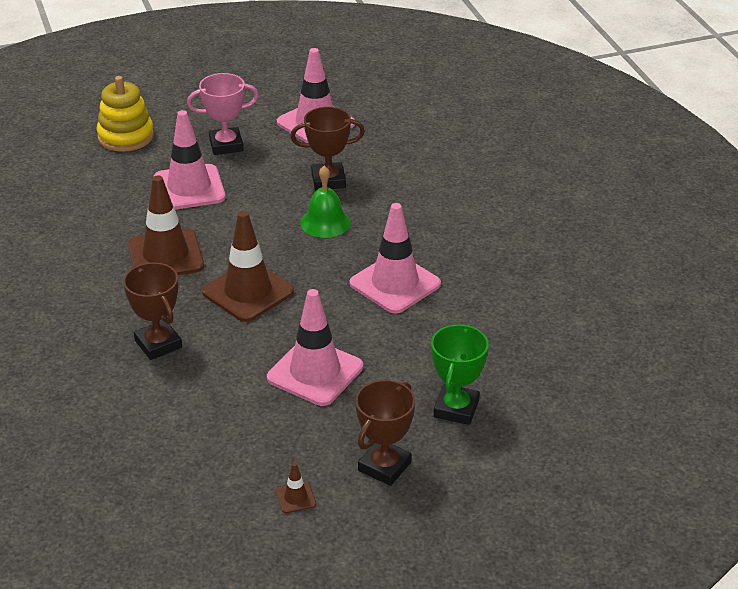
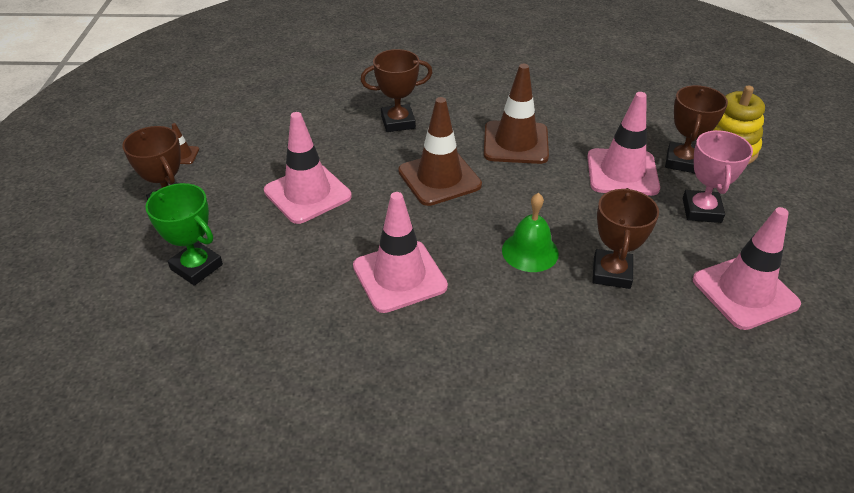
camera: 110 degrees right, 5 degrees up
none -> brown trophy [665,85,728,173]

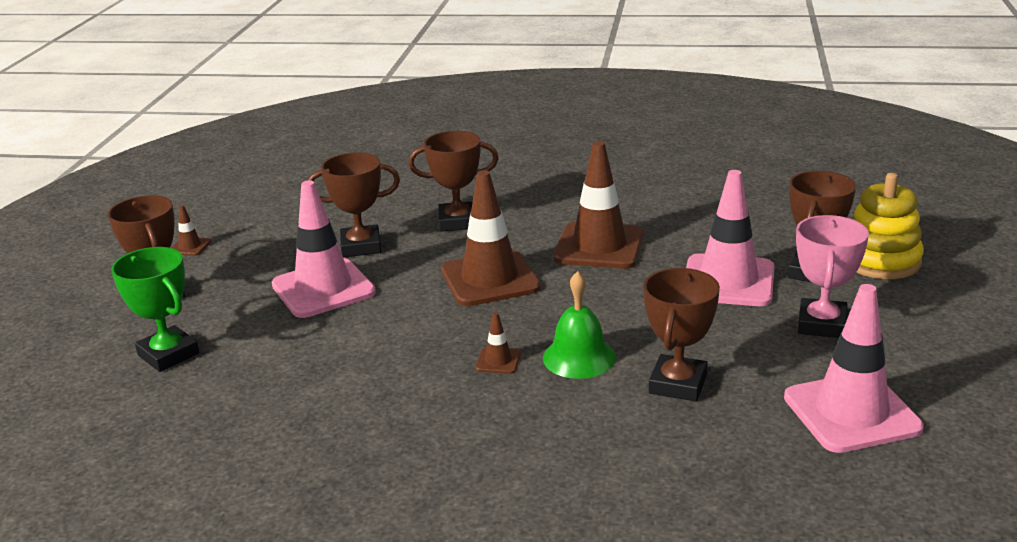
camera: 10 degrees right, 15 degrees down
pink traffic cone [353,192,448,313] -> none
none -> brown trophy [308,152,400,257]
none -> brown traffic cone [475,312,521,374]

